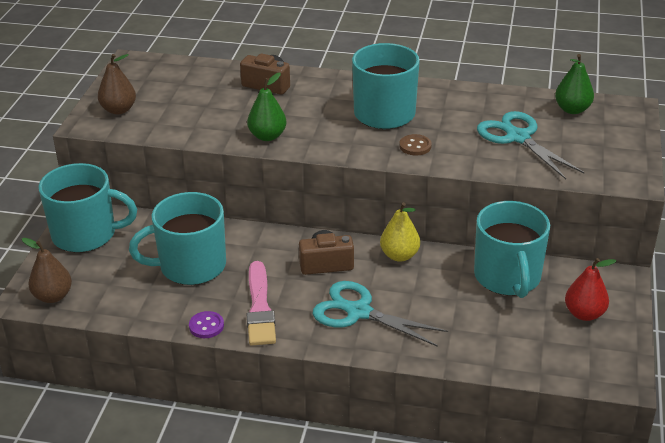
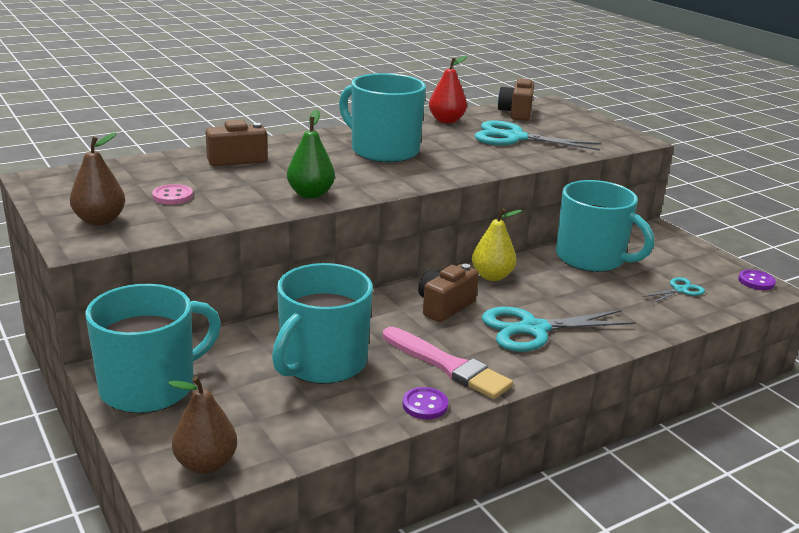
camera: 45 degrees left, 10 degrees down
brown button [399,134,432,156] -> none
green pear [555,54,594,114] -> brown camera [498,78,534,121]
red pear [565,258,616,321] -> red pear moved to [429,55,467,123]
none -> pink button [152,184,193,205]
none -> turquoise scissors [643,277,705,304]
none -> purple button [738,270,776,290]

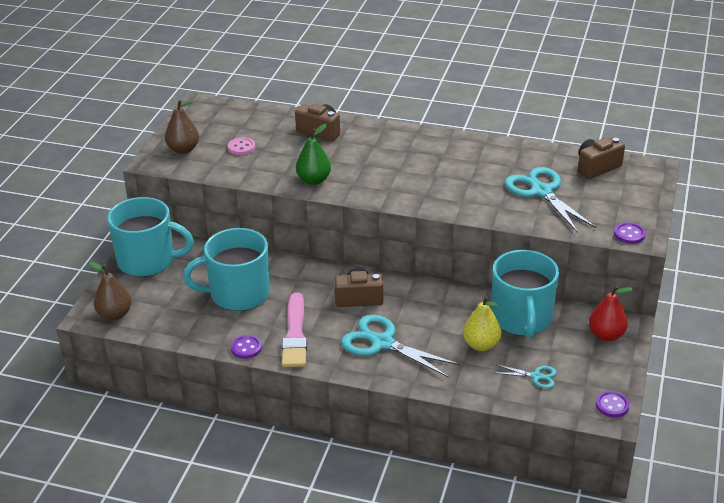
camera: 50 degrees right, 10 degrees up
turquoise mug [339,73,426,162] -> none
red pear [429,55,467,123] -> red pear moved to [589,286,633,341]
yellow pear [472,208,522,281] -> yellow pear moved to [463,296,502,351]
none -> purple button [614,222,646,244]

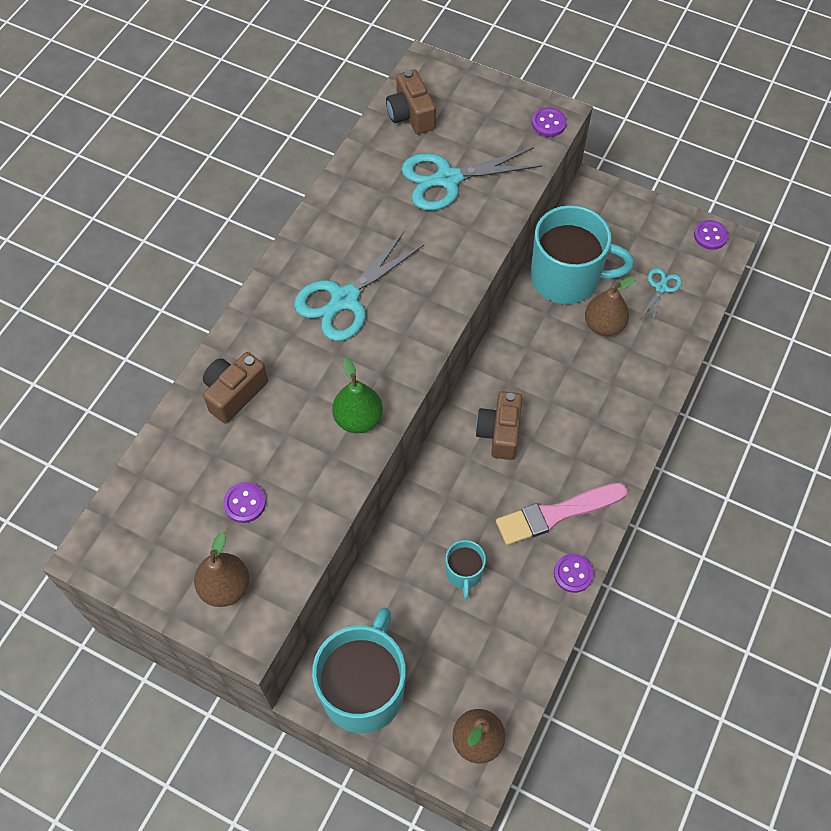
camera: 80 degrees left, 25 degrees up
turquoise mug [183,228,270,311] -> turquoise mug [446,540,486,599], size x0.47
pink button [228,137,255,155] -> purple button [223,482,266,523]
pink brush [282,292,307,367] -> pink brush turned 150 degrees clockwise [496,483,627,545]
turquoise scissors [341,314,460,378] -> turquoise scissors moved to [294,231,424,341]
yellow pear [463,296,502,351] -> brown pear [585,276,636,336]
red pear [589,286,633,341] -> none

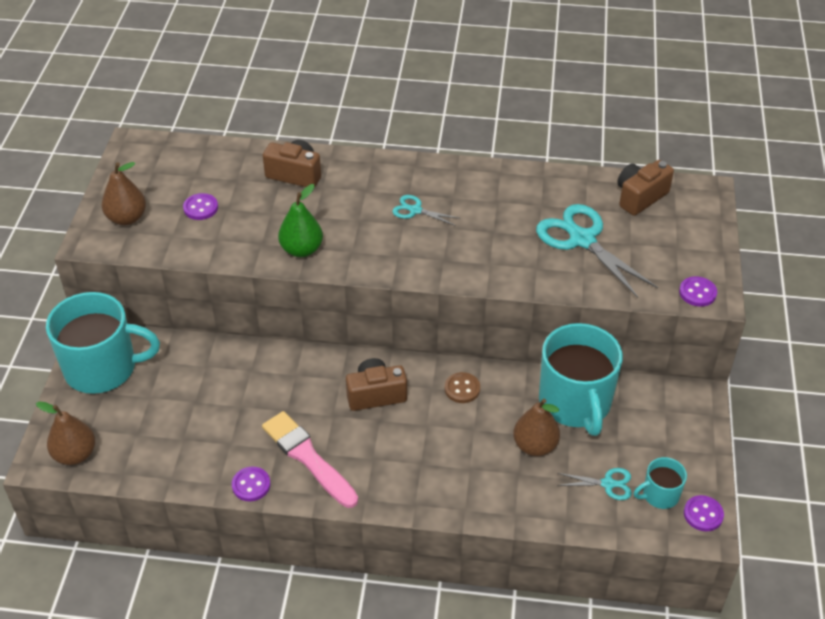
camera: 70 degrees right, 15 degrees down
turquoise scissors [294,231,424,341] -> turquoise scissors [392,195,459,226], size x0.50
turquoise mug [446,540,486,599] -> turquoise mug moved to [634,457,687,509]
none -> brown button [445,372,480,403]

